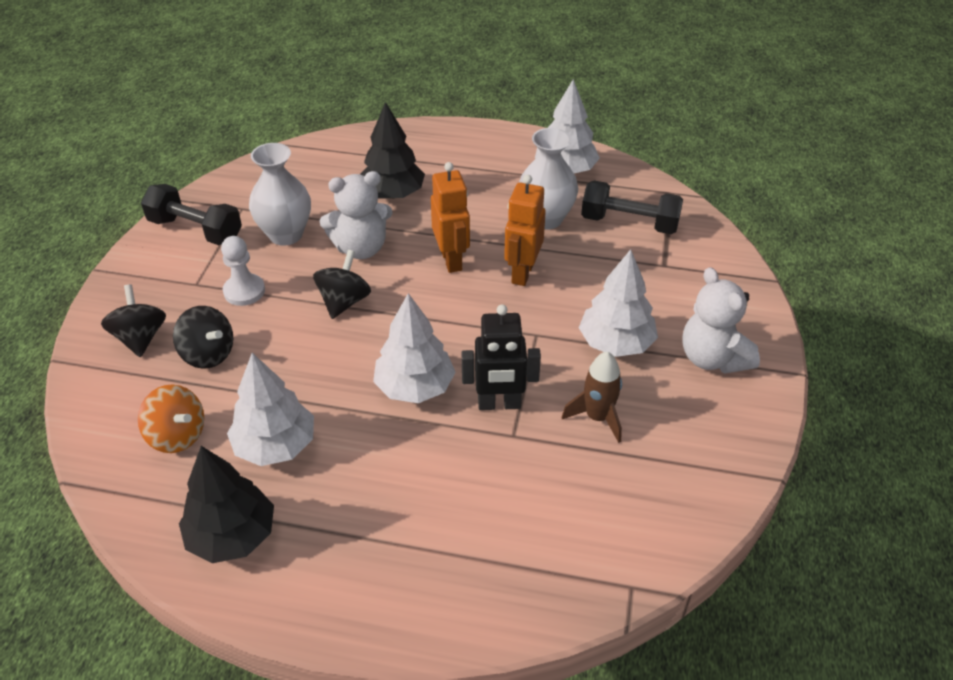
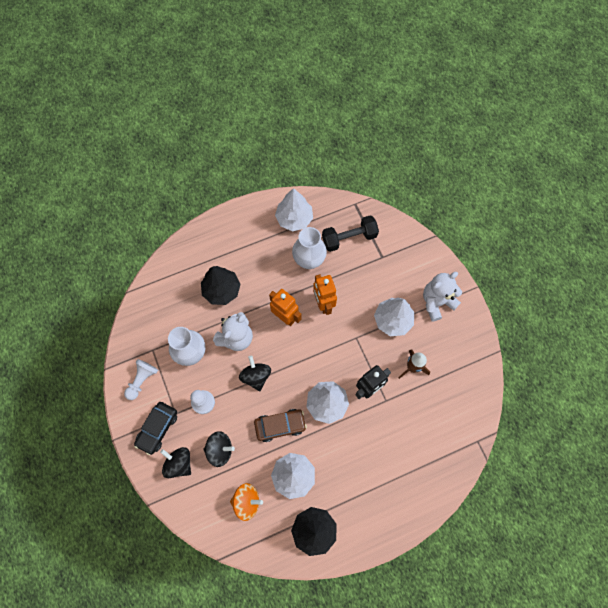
camera: 35 degrees left, 25 degrees up
black dumbbell [141,184,242,245] -> white pawn [124,359,158,400]
white teddy bear [682,267,760,374] -> white teddy bear turned 120 degrees clockwise [423,272,462,321]
none -> black car [134,402,177,455]
none -> brown car [254,409,307,442]

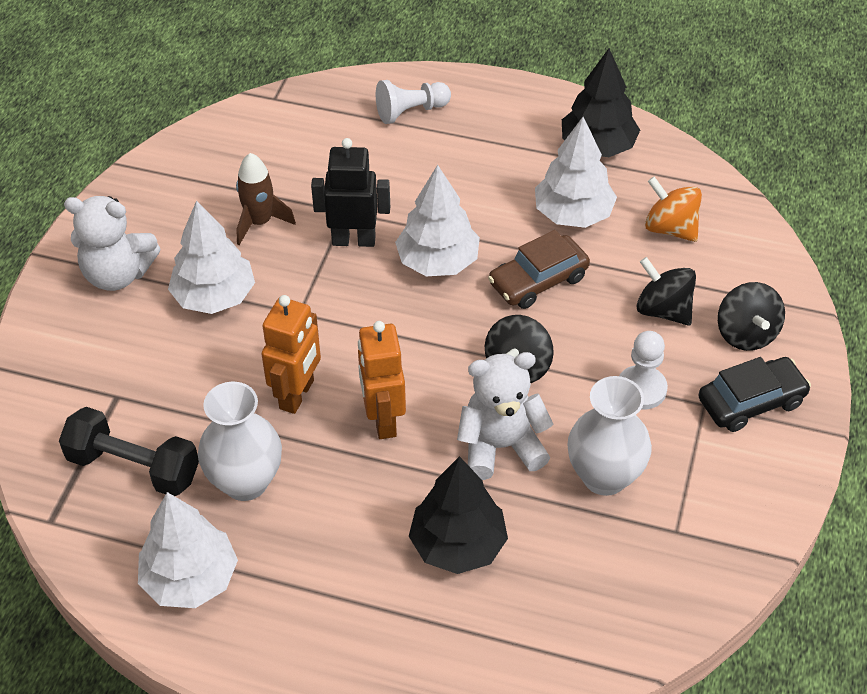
camera: 140 degrees left, 20 degrees down
white pawn [124,359,158,400] -> white pawn moved to [376,80,451,124]
brown car [254,409,307,442] -> brown car turned 60 degrees counterclockwise [488,230,590,309]

